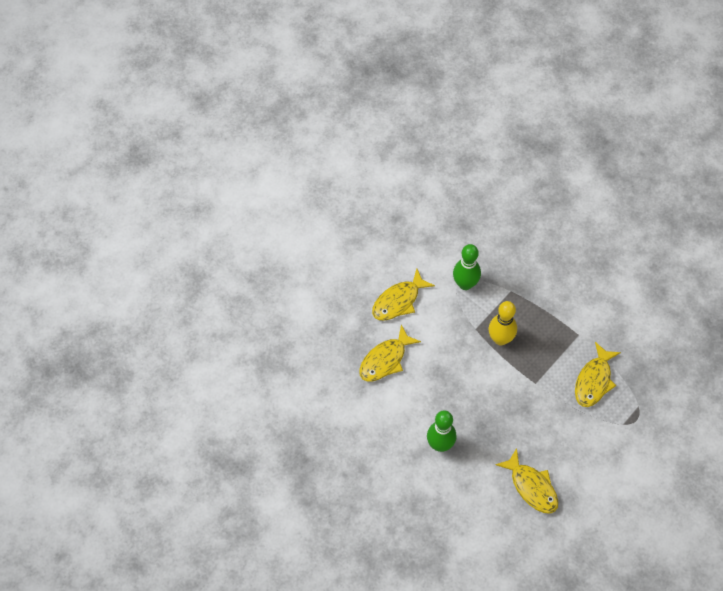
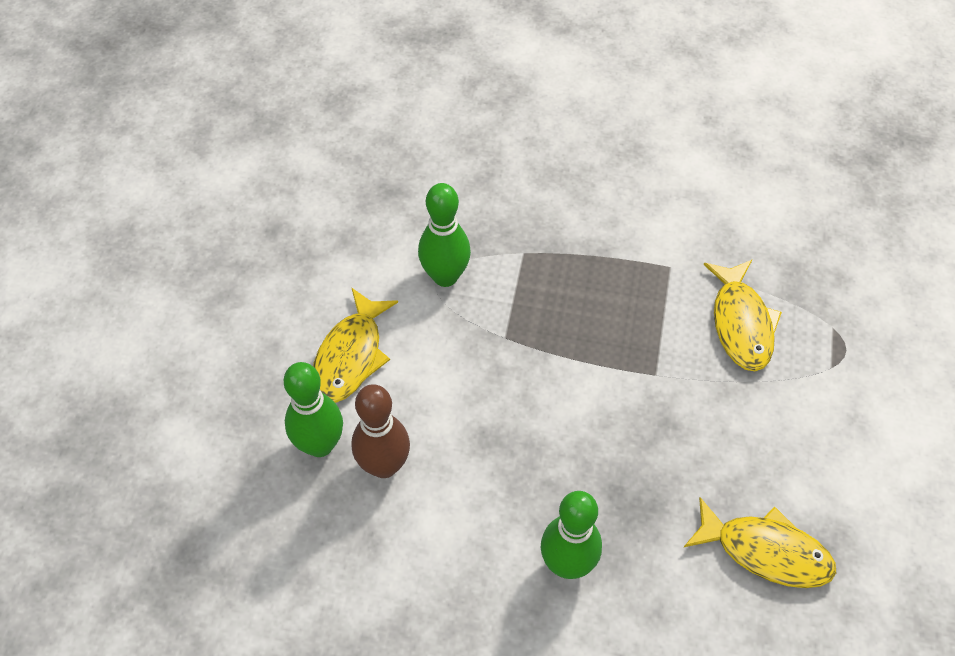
camera: 30 degrees left, 5 degrees down
yellow fish [359,325,421,381] -> brown bowling pin [352,384,410,478]
yellow bowling pin [489,301,517,345] -> none
none -> green bowling pin [284,362,343,457]

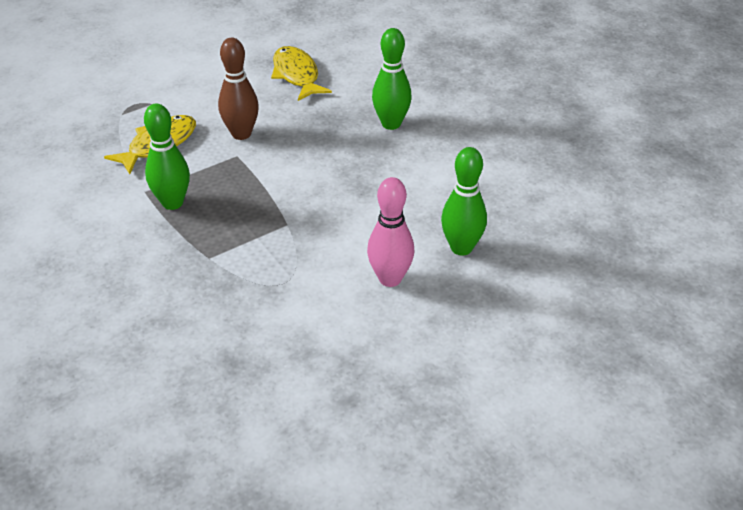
camera: 135 degrees left, 15 degrees down
yellow fish [313,287,398,403] -> pink bowling pin [367,177,414,287]
brown bowling pin [352,384,410,478] -> brown bowling pin moved to [218,38,259,140]
green bowling pin [418,183,471,287] -> green bowling pin moved to [144,103,190,210]

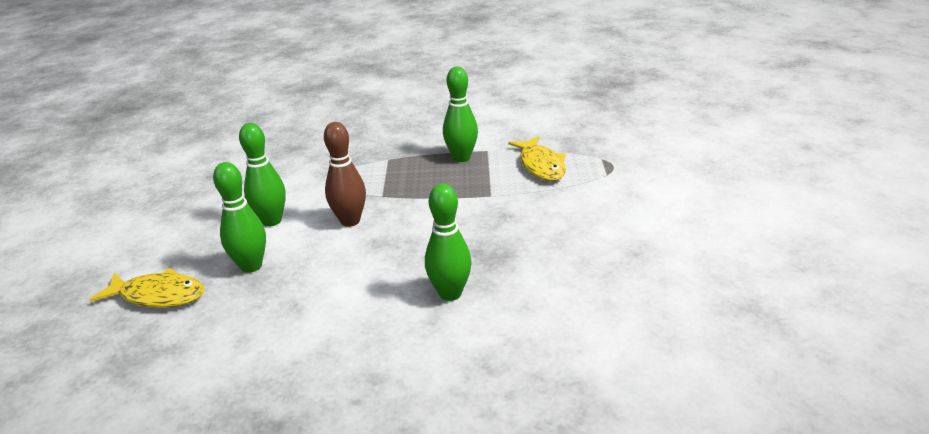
camera: 125 degrees right, 10 degrees down
brown bowling pin [218,38,259,140] -> brown bowling pin moved to [324,122,366,227]
yellow fish [271,46,332,101] -> yellow fish moved to [89,268,205,308]
pink bowling pin [367,177,414,287] -> green bowling pin [239,123,286,226]

